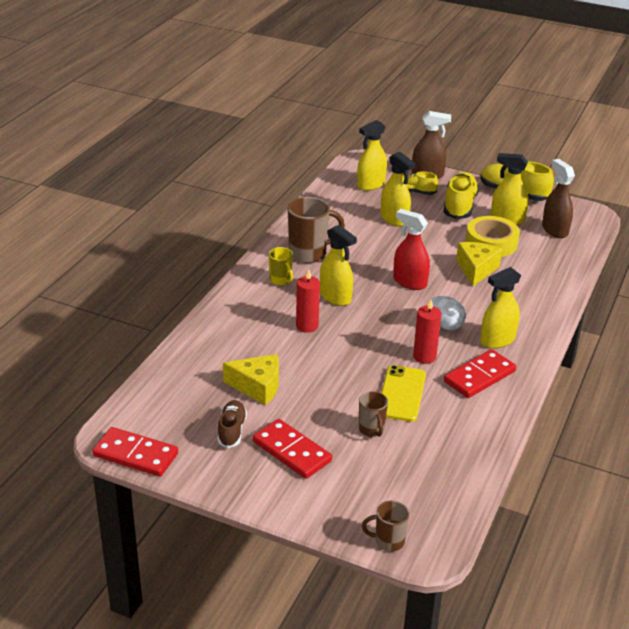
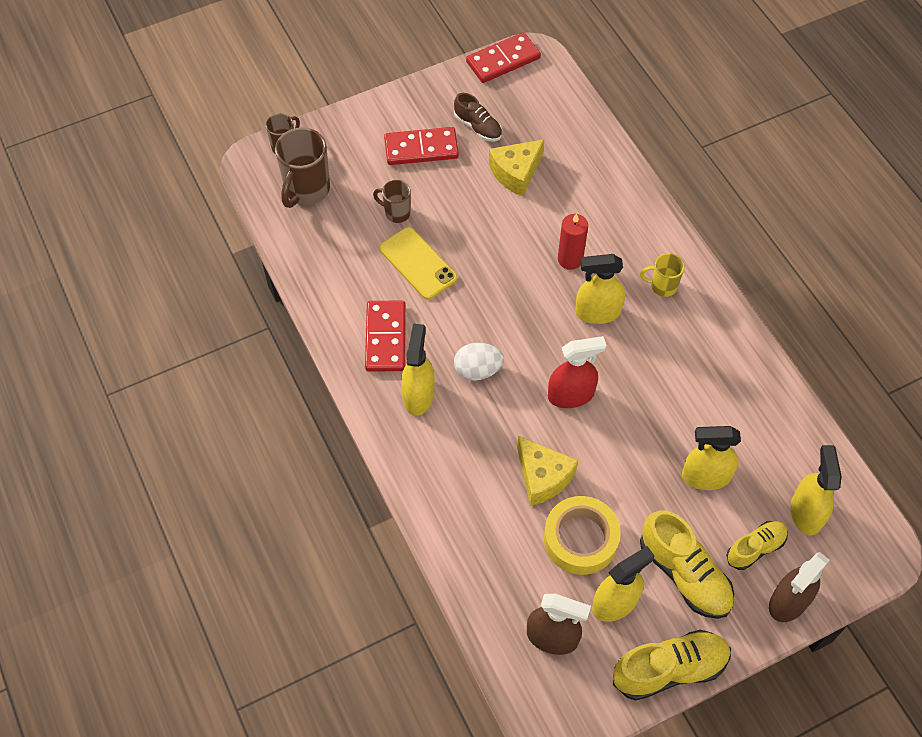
camera: 130 degrees right, 25 degrees up
brown mug [288,197,345,263] -> brown mug moved to [275,128,330,208]
red candle [413,299,442,364] -> none

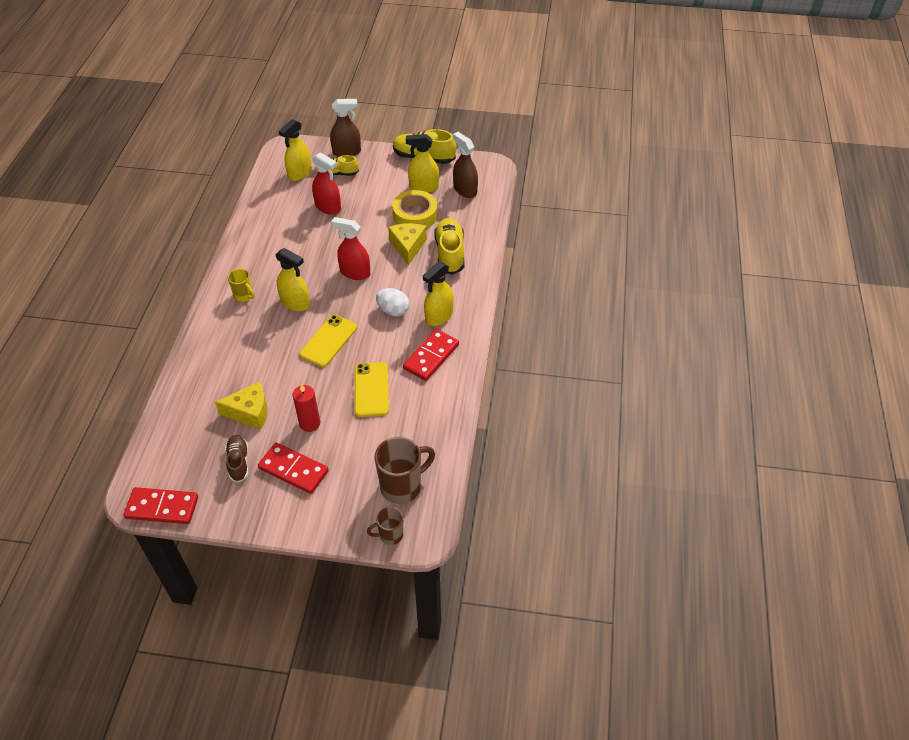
camera: 145 degrees left, 10 degrees down
brown mug [373,180,411,223] -> none
red candle [558,213,588,270] -> red candle moved to [293,384,320,432]
yellow shoe [640,510,734,619] -> yellow shoe moved to [434,218,464,275]
yellow spray bottle [682,426,741,490] -> red spray bottle [312,152,341,215]
none -> yellow phone [299,315,357,367]

